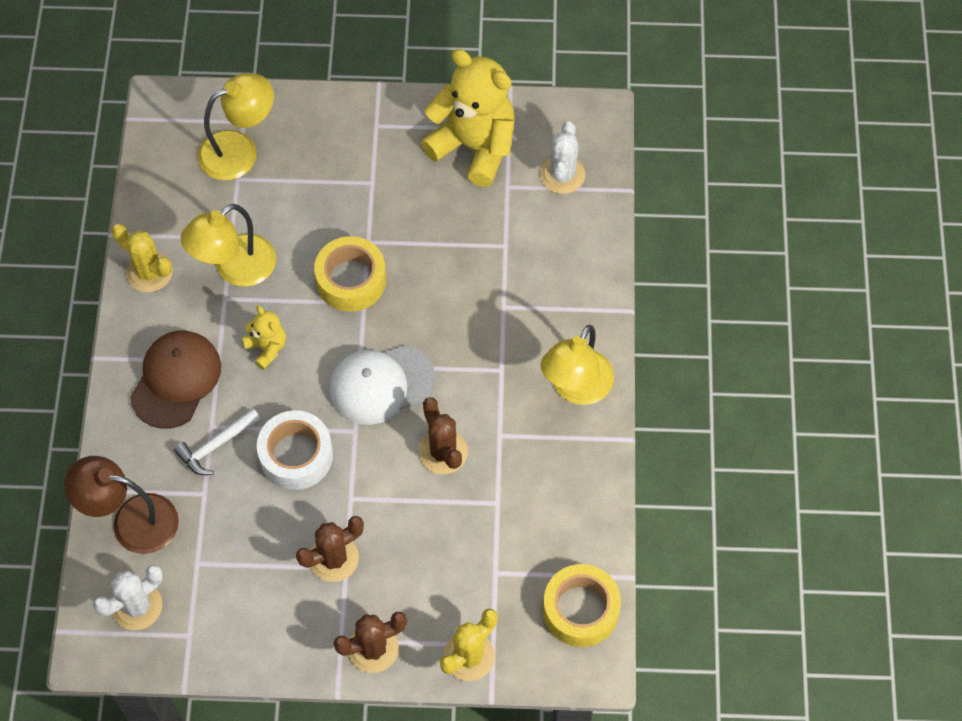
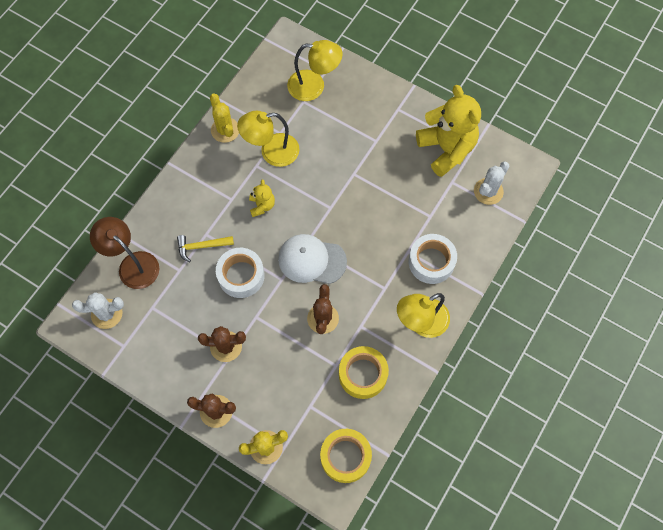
camera: 30 degrees right, 5 degrees up
brown cap [130,331,221,429] -> none
white hammer [174,408,260,475] -> yellow hammer [177,235,234,262]
yellow tape [314,236,386,312] -> yellow tape moved to [339,346,389,399]
none -> white tape [409,234,457,284]

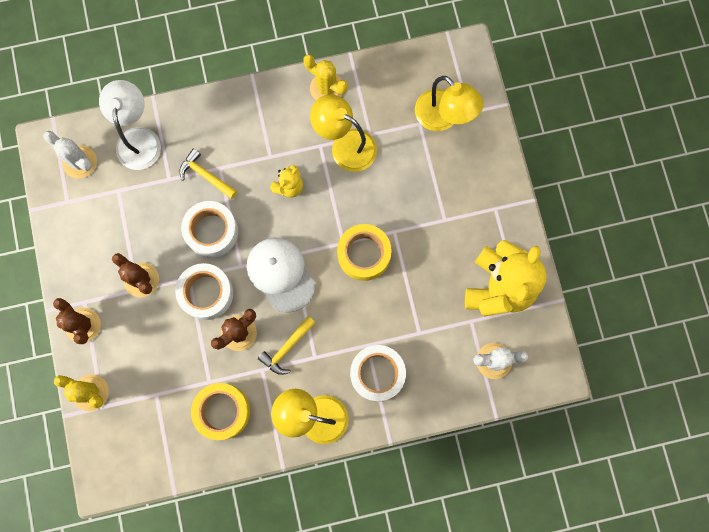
camera: 45 degrees right, 10 degrees up
brown lamp [90,217,159,289] -> white lamp [99,80,161,170]
yellow cactus [210,93,239,143] -> yellow cactus turned 75 degrees counterclockwise [303,54,348,100]
yellow tape [320,429,372,483] -> yellow tape moved to [337,224,392,281]
none -> white tape [175,263,233,320]
none -> yellow hammer [258,316,316,375]

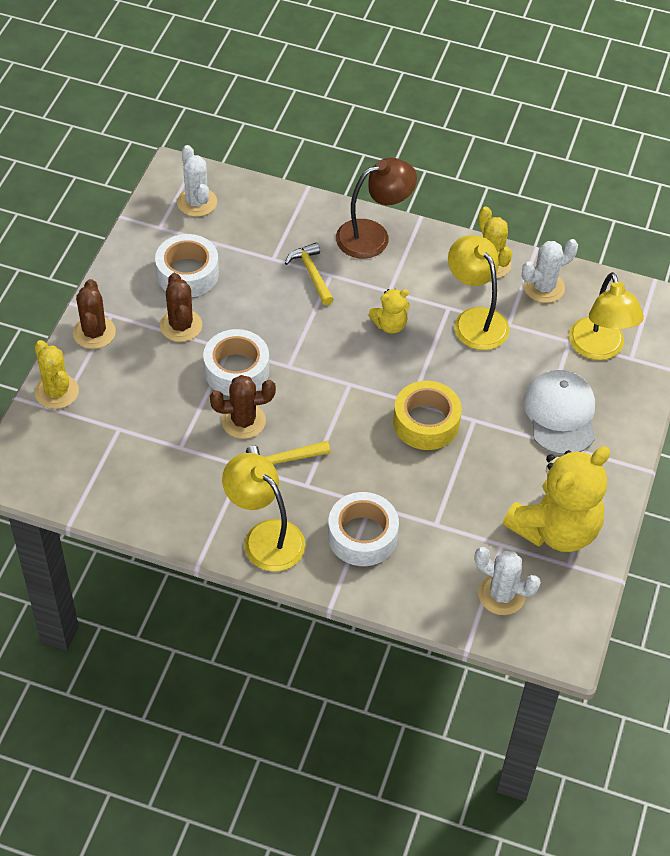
camera: 30 degrees right, 25 degrees down
white lamp [99,80,161,170] -> none
white tape [181,201,238,258] -> white tape moved to [155,234,219,297]
yellow tape [191,383,250,440] -> none
white cap [247,237,316,313] -> white cap moved to [524,370,595,455]
none -> brown lamp [336,158,417,259]
none -> white cactus [522,239,578,303]

